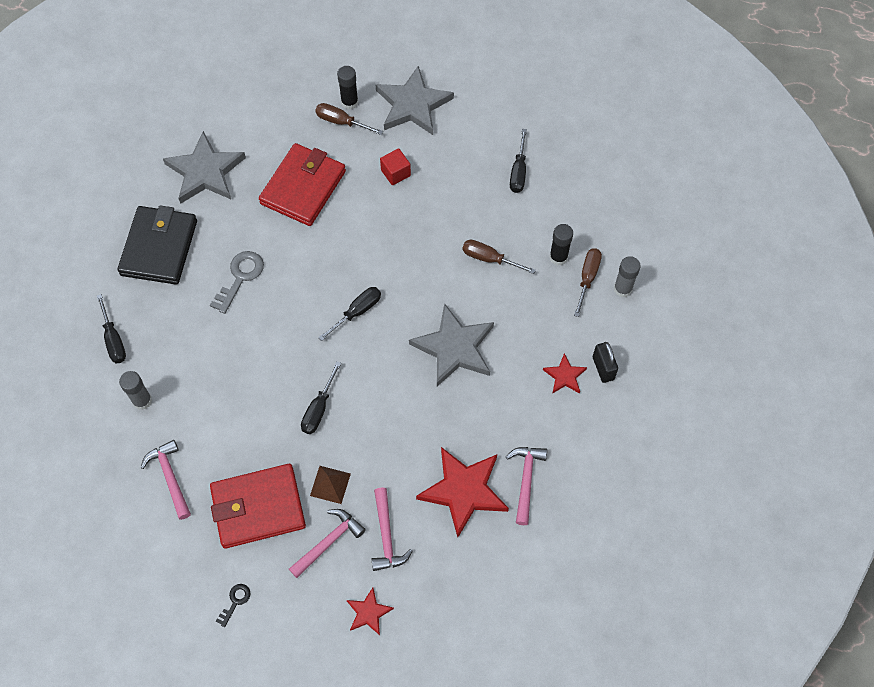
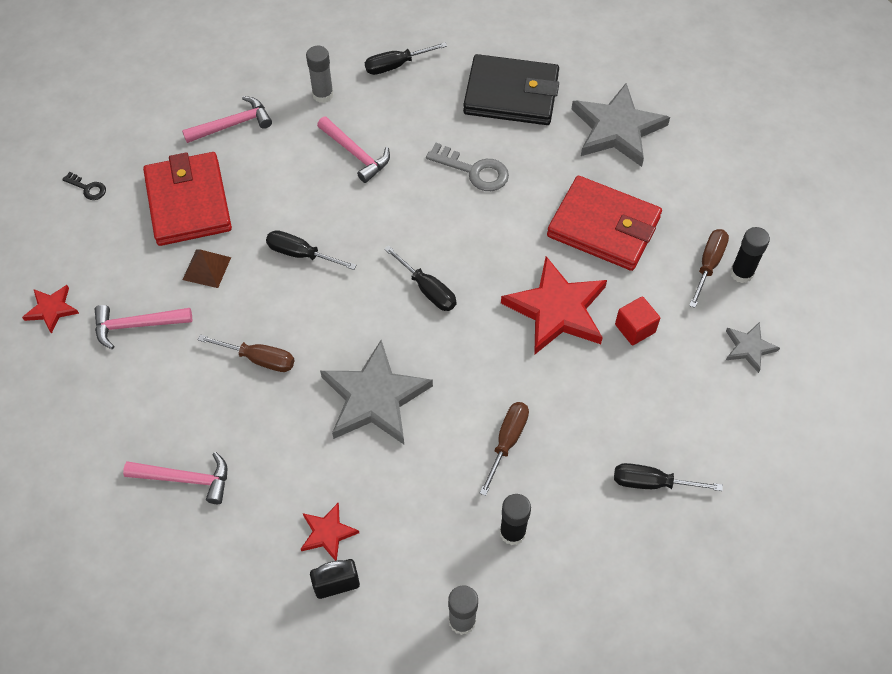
camera: 90 degrees right, 5 degrees down
pink hammer [289,509,366,578] -> pink hammer moved to [317,116,390,183]
grey star [375,66,454,135] -> grey star [726,322,780,373], size x0.50
red star [416,447,509,537] -> red star moved to [501,256,607,355]
brown screwdriver [574,248,602,317] -> brown screwdriver moved to [198,335,295,372]

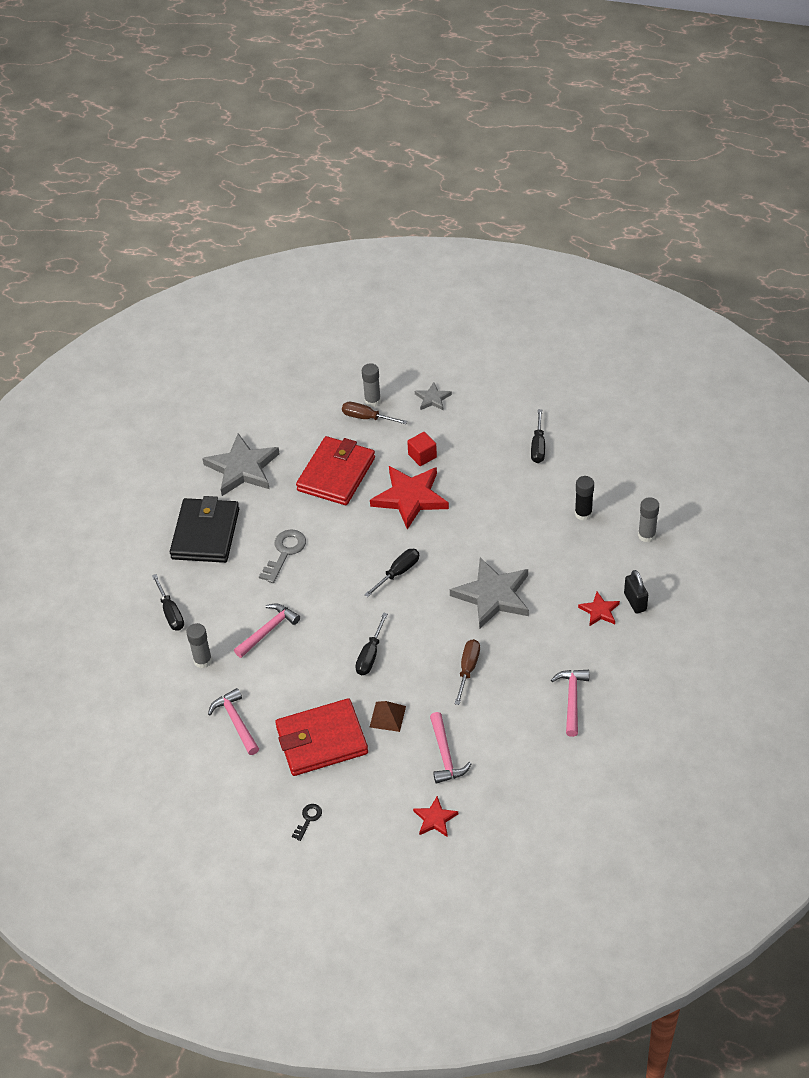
camera: 90 degrees left, 10 degrees down
brown screwdriver [480,402,529,496] -> none
black glue stick [730,227,770,283] -> grey glue stick [362,363,381,407]

